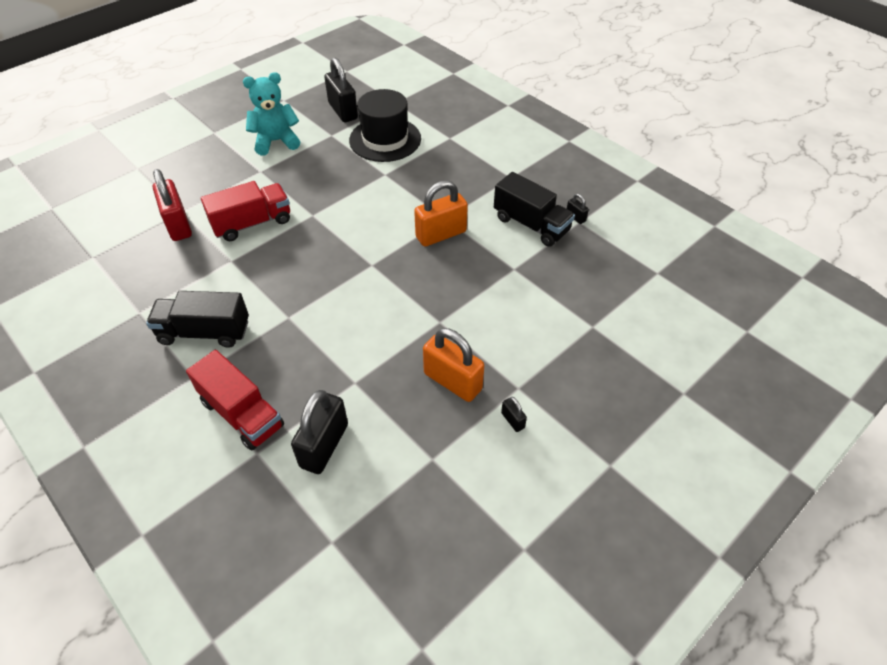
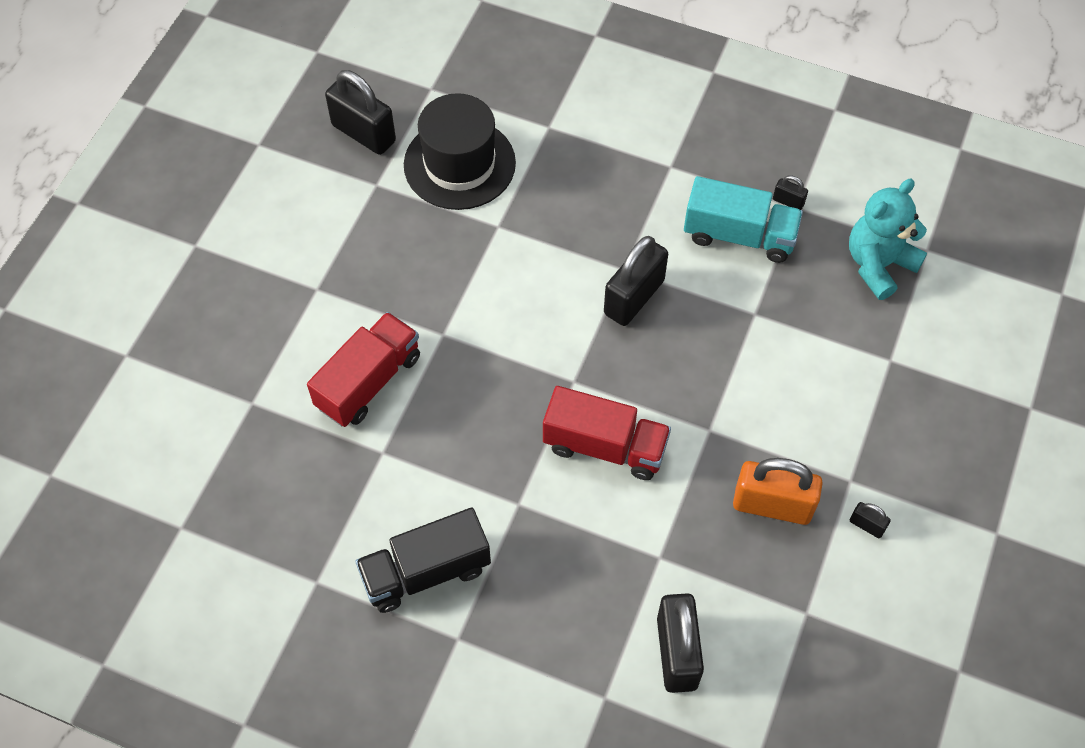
camera: 25 degrees left, 10 degrees up
red padlock [153,169,192,241] -> none
red truck [186,350,284,451] -> red truck moved to [543,386,671,480]
turquoise teddy bear [243,72,300,155] -> turquoise teddy bear moved to [849,179,927,300]
orange padlock [414,180,468,247] -> black padlock [604,236,668,326]
black truck [494,172,575,247] -> turquoise truck [684,176,803,263]

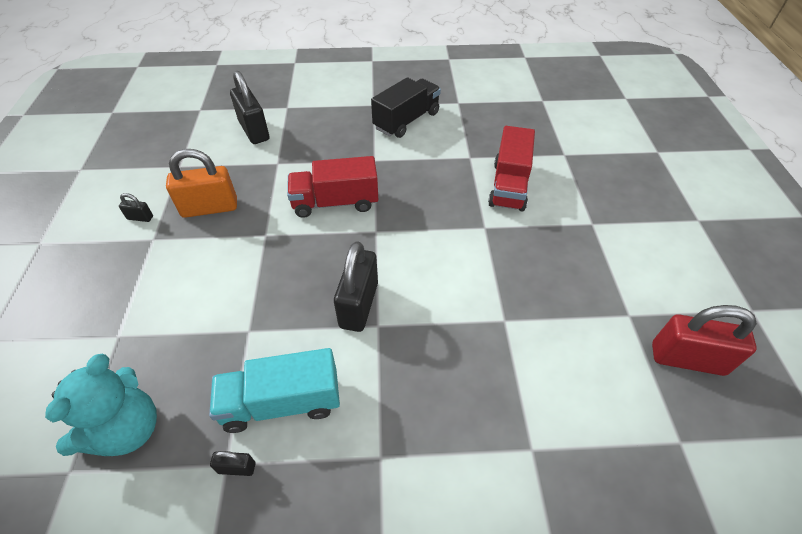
camera: 155 degrees right, 10 degrees down
black padlock [325,70,396,155] -> red padlock [652,305,757,376]
black hat [404,93,516,210] -> none

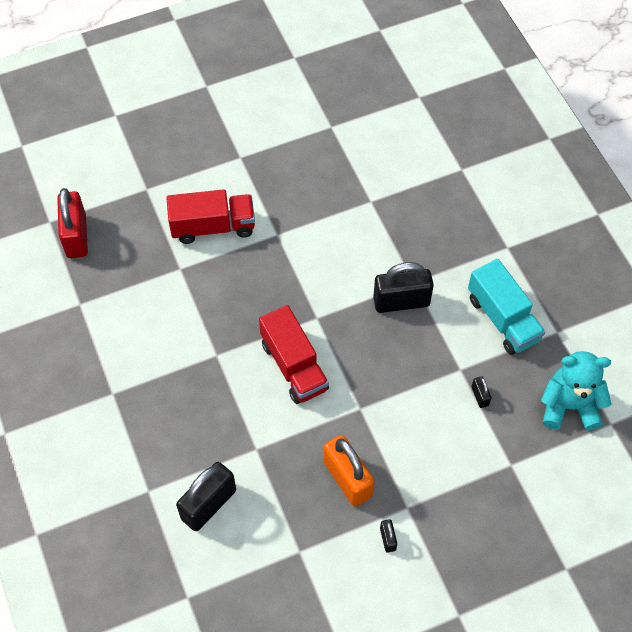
camera: 110 degrees left, 10 degrees up
black padlock [210,451,256,476] -> black padlock moved to [472,376,492,408]
black truck [371,77,441,138] -> none
red padlock [652,305,757,376] -> red padlock moved to [57,188,88,258]

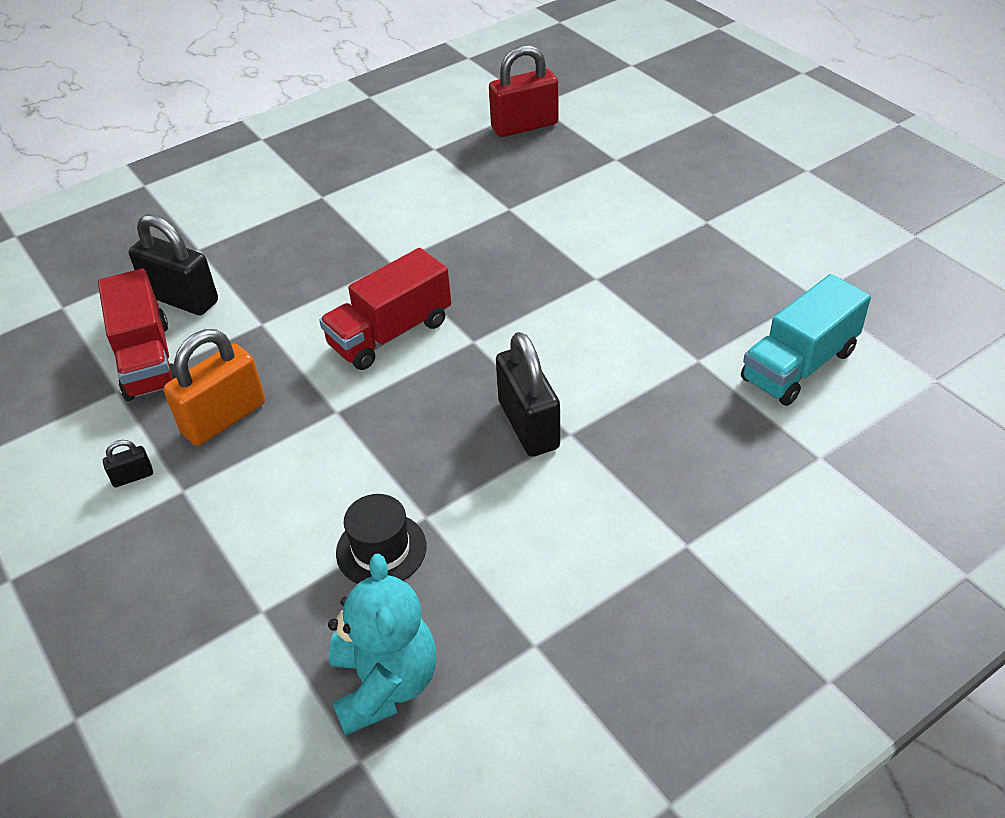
camera: 80 degrees right, 15 degrees down
red truck [166,189,255,244] -> red truck moved to [98,269,176,401]
turquoise truck [468,259,545,355] -> turquoise truck moved to [741,274,871,406]
black padlock [472,376,492,408] -> black hat [336,494,427,584]

